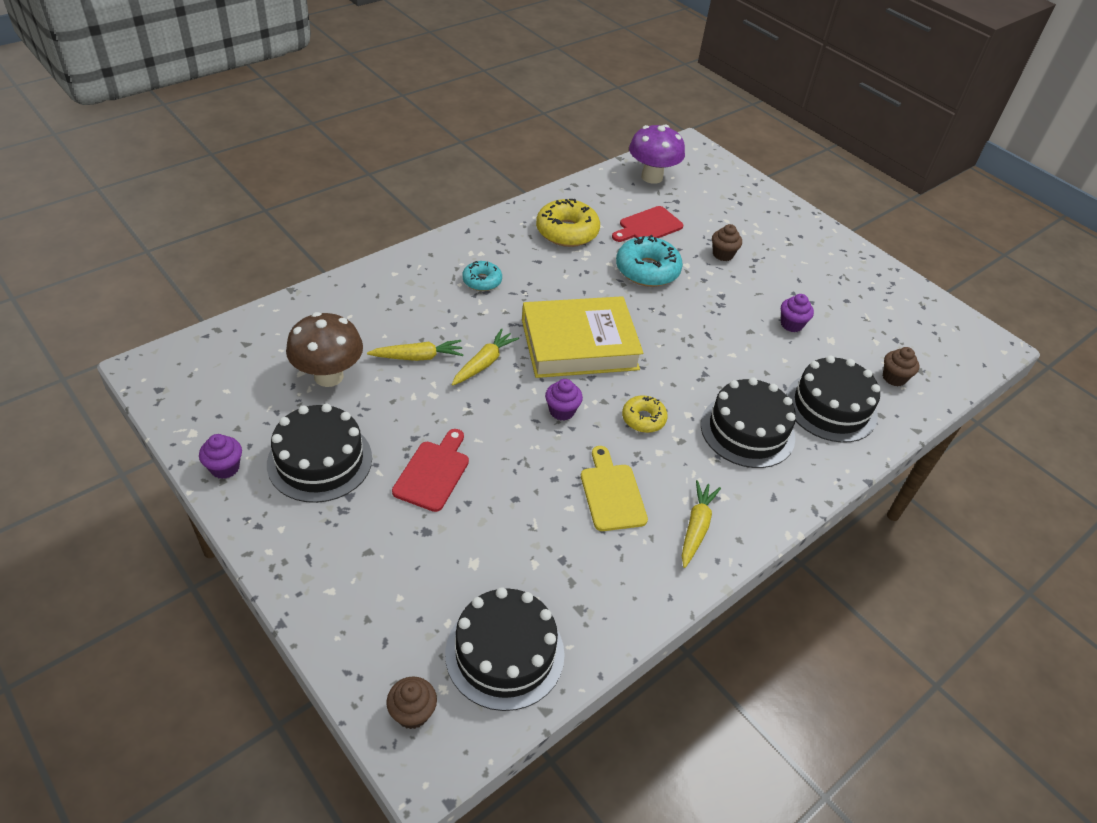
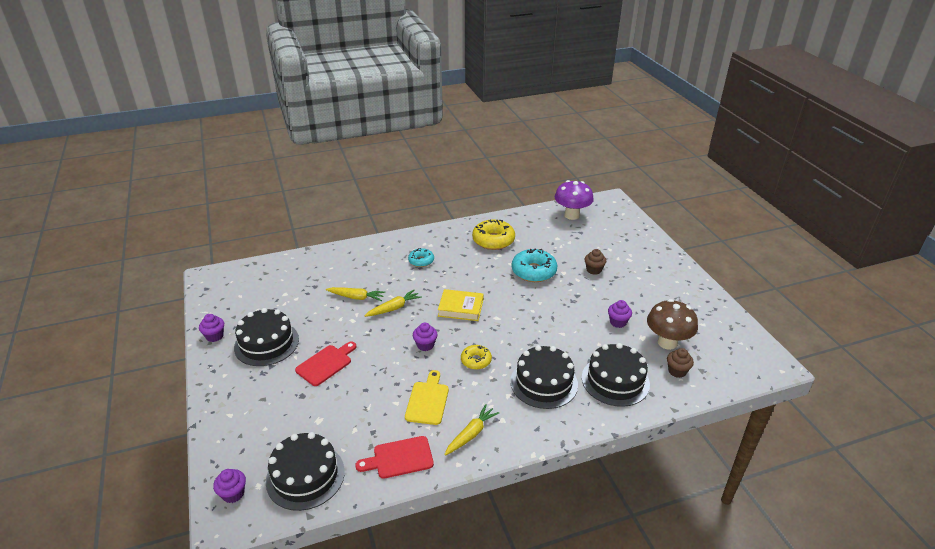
camera: 25 degrees right, 10 degrees down
brown mushroom [286,312,363,387] -> brown mushroom moved to [647,299,698,350]
brown cupcake [386,677,437,729] -> purple cupcake [213,469,246,503]
yellow book [522,296,643,378] -> yellow book [438,289,483,321], size x0.58
red cutting board [612,206,683,242] -> red cutting board moved to [355,436,434,479]

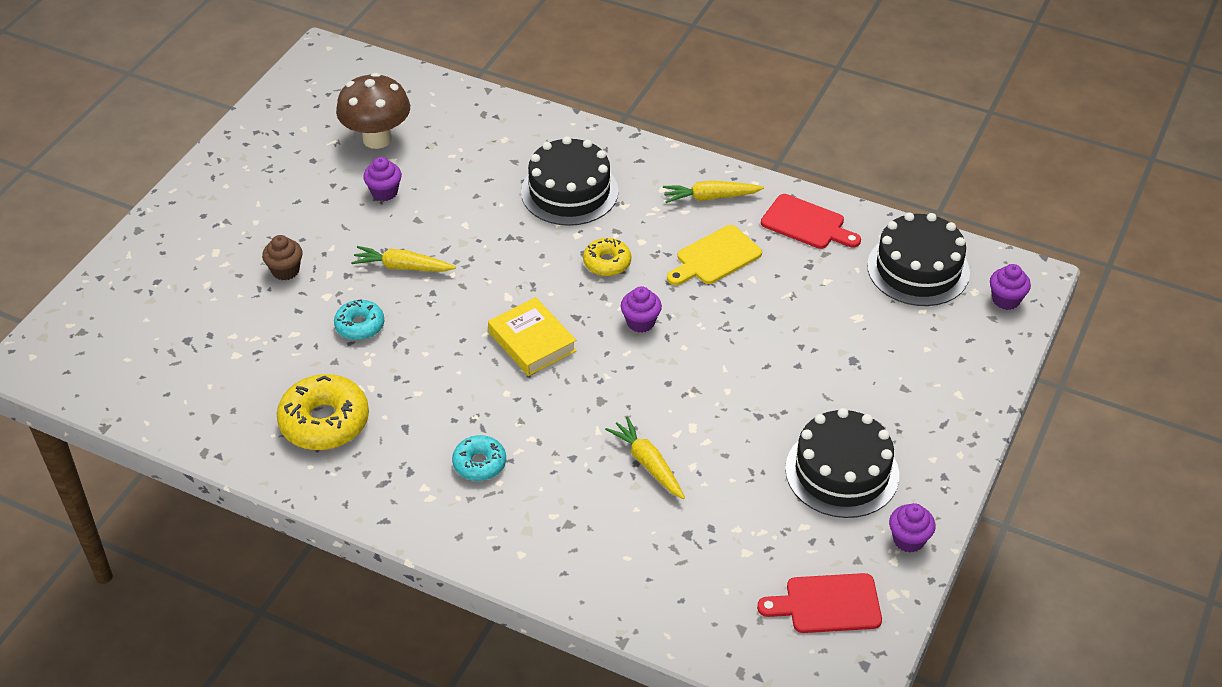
camera: 135 degrees left, 10 degrees up
red cutting board [295,342,356,386] -> red cutting board moved to [757,573,882,633]
yellow carrot [364,290,422,317] -> yellow carrot moved to [351,246,456,272]
turquoise donut [512,248,557,282] -> turquoise donut [334,299,385,340], size x0.58
purple mushroom [555,180,594,220] -> none
black cake [582,343,650,407] -> none
brown cupcake [667,348,694,378] -> none

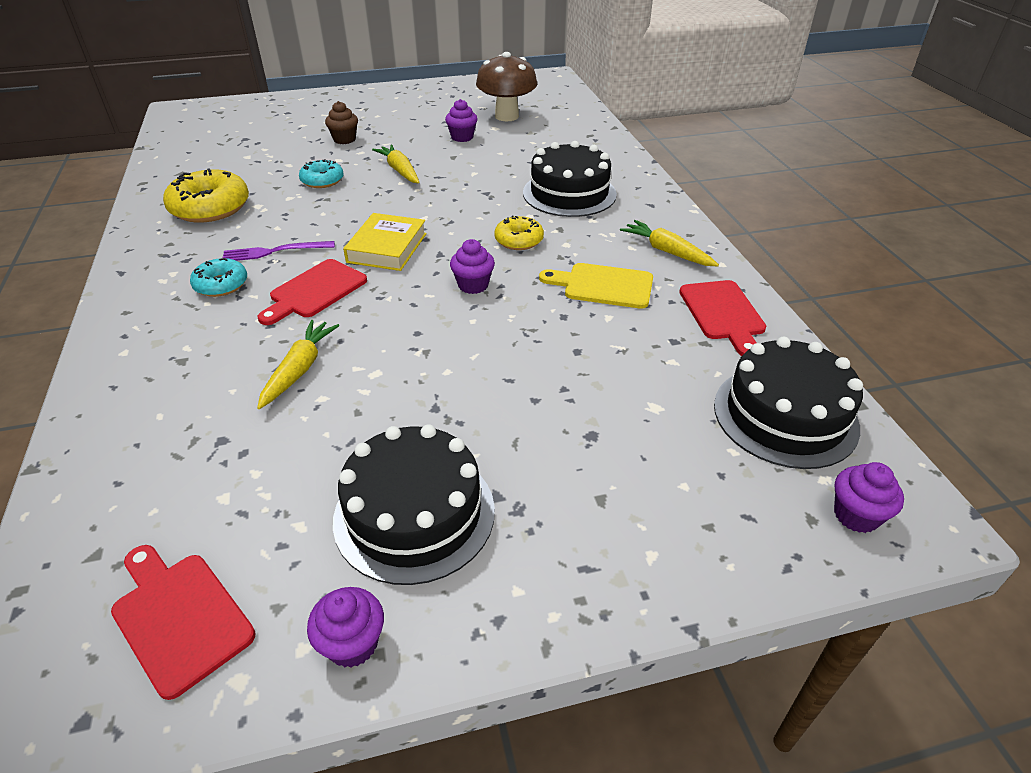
camera: 50 degrees right, 5 degrees down
none -> purple fork [223,241,335,261]
none -> red cutting board [258,259,367,325]

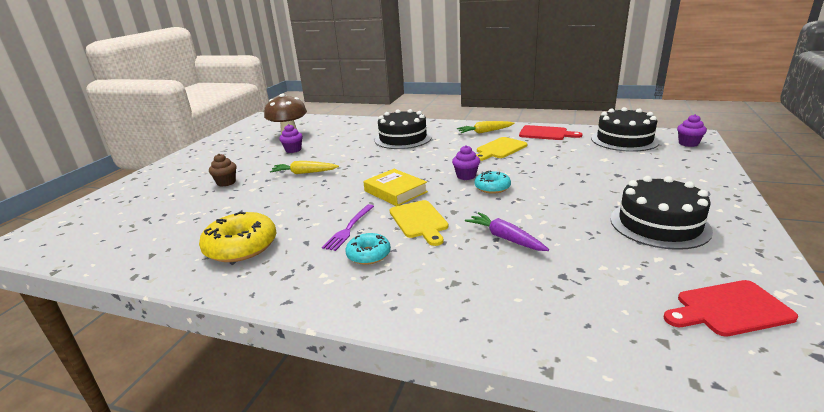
camera: 55 degrees left, 15 degrees down
yellow carrot [257,320,339,409] -> purple carrot [465,212,549,251]
red cutting board [258,259,367,325] -> yellow cutting board [390,200,448,246]
turquoise donut [299,159,344,188] -> turquoise donut moved to [475,171,511,194]
purple cupcake [307,587,384,668] -> none
yellow donut [494,215,544,250] -> none

